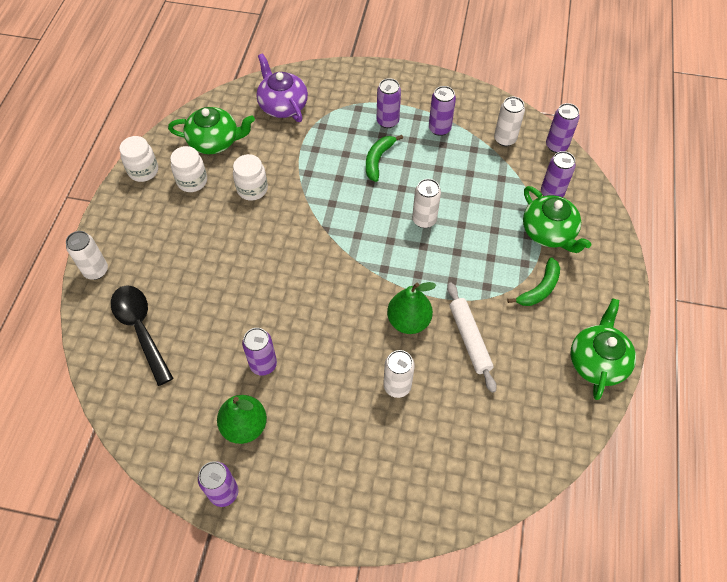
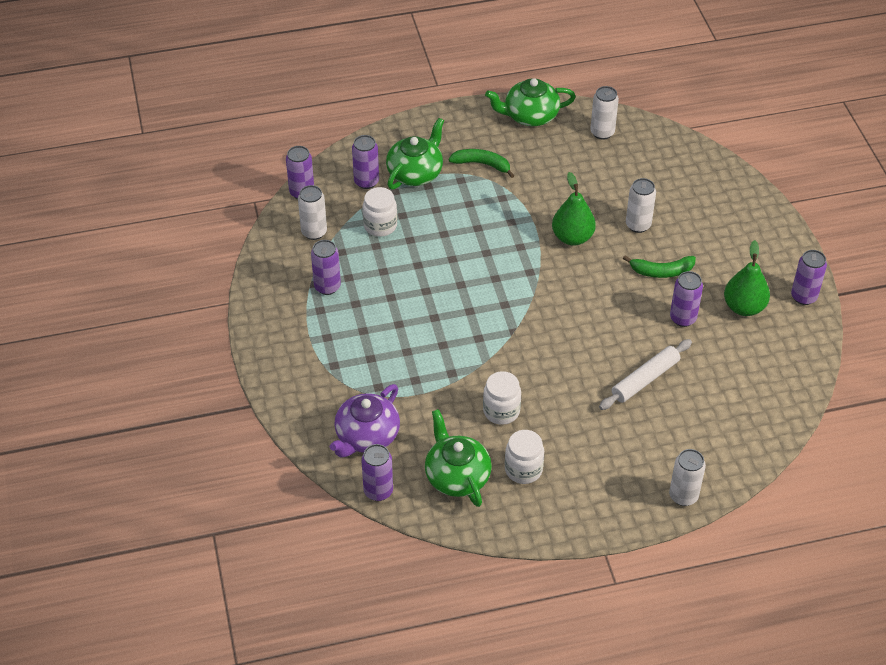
camera: 115 degrees left, 10 degrees down
black spoon [111,285,173,386] -> none
white jar [119,136,158,182] -> white jar moved to [363,187,397,237]
green banana [366,135,403,182] -> green banana moved to [623,255,696,278]
purple can [377,78,401,128] -> purple can moved to [362,444,393,501]
white can [412,179,441,228] -> white can moved to [590,86,619,140]
white rolling pin [447,283,497,393] -> white rolling pin moved to [599,339,692,410]

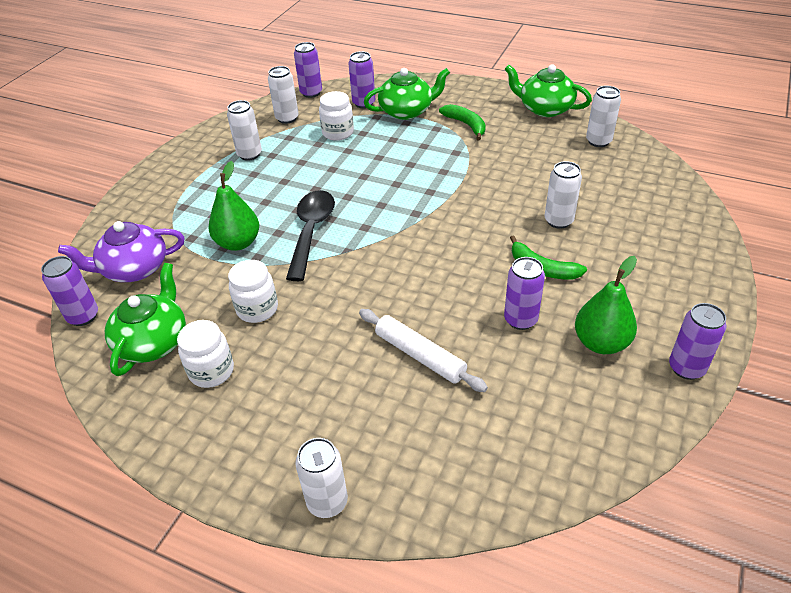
camera: 40 degrees right, 5 degrees down
purple can [311,240,341,295] -> white can [227,100,262,161]
green pear [552,172,596,246] -> green pear moved to [208,161,259,251]
white rolling pin [599,339,692,410] -> white rolling pin turned 45 degrees clockwise [359,309,488,392]
none -> black spoon [286,190,335,281]

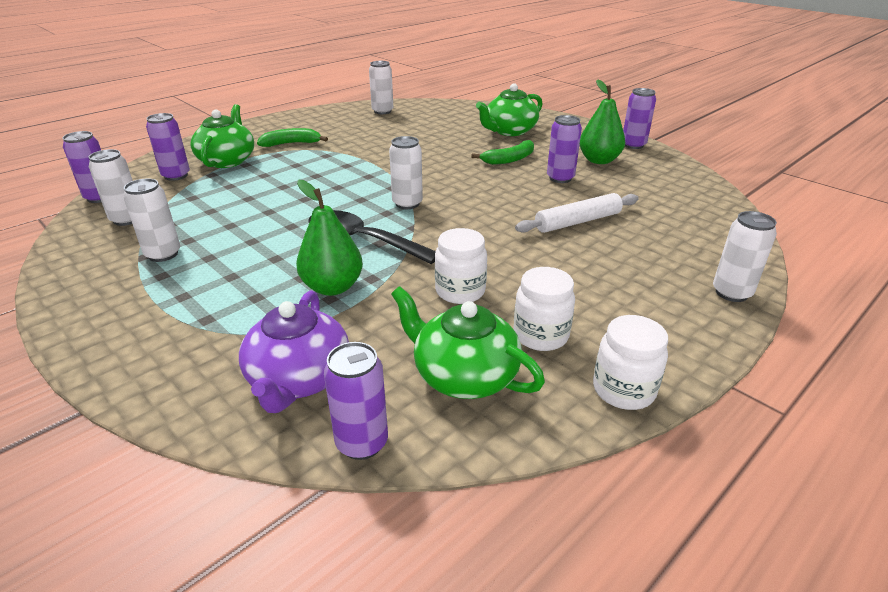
camera: 70 degrees left, 10 degrees down
white jar [319,91,354,141] -> white jar moved to [593,315,668,410]
green teapot [504,64,592,117] -> green teapot moved to [476,83,543,136]
white can [544,161,582,229] -> white can moved to [389,136,423,209]

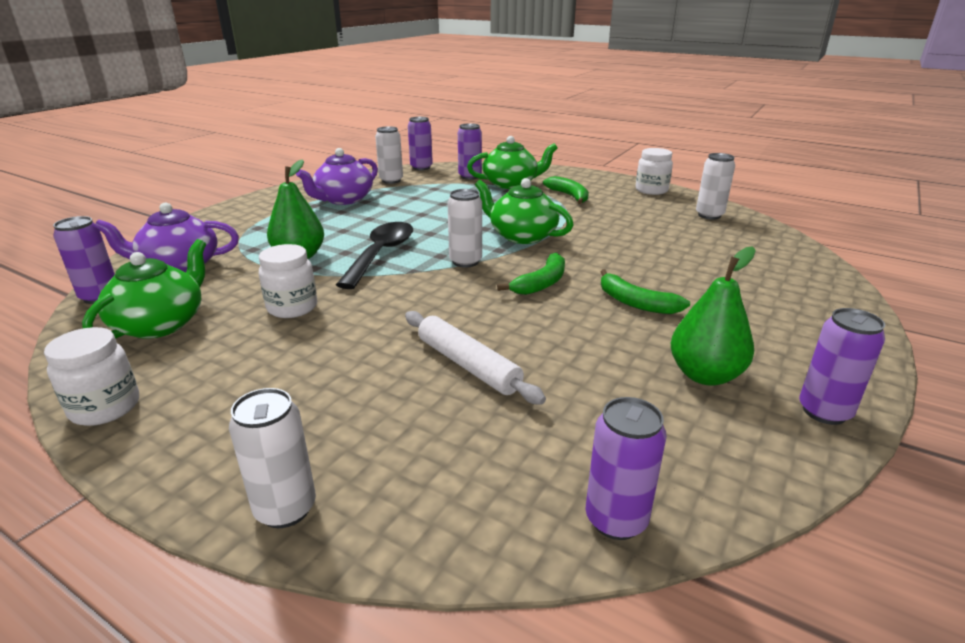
camera: 75 degrees right, 5 degrees down
white can [124,178,180,262] -> purple teapot [296,148,378,205]
green teapot [476,83,543,136] -> green teapot moved to [475,178,574,244]
white jar [514,267,575,351] -> white jar moved to [636,148,673,195]
purple can [547,115,582,183] -> purple can moved to [586,397,667,540]
none -> green banana [497,253,565,295]

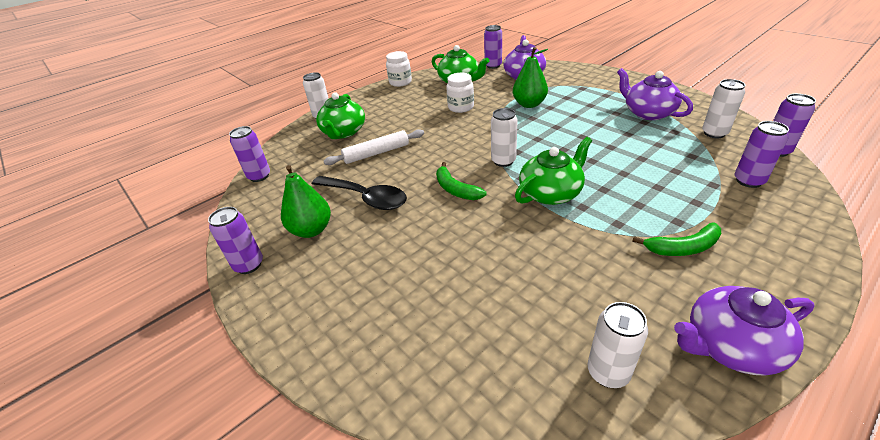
camera: 110 degrees right, 10 degrees up
black spoon [336,222,413,289] -> black spoon moved to [312,176,407,210]
green teapot [467,136,558,189] -> green teapot moved to [316,92,365,139]
green banana [601,269,690,314] -> none
white jar [636,148,673,195] -> purple teapot [674,286,814,376]

